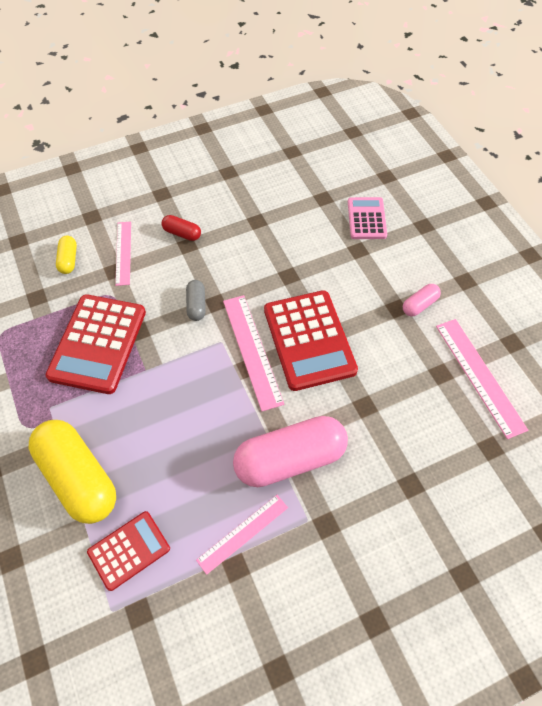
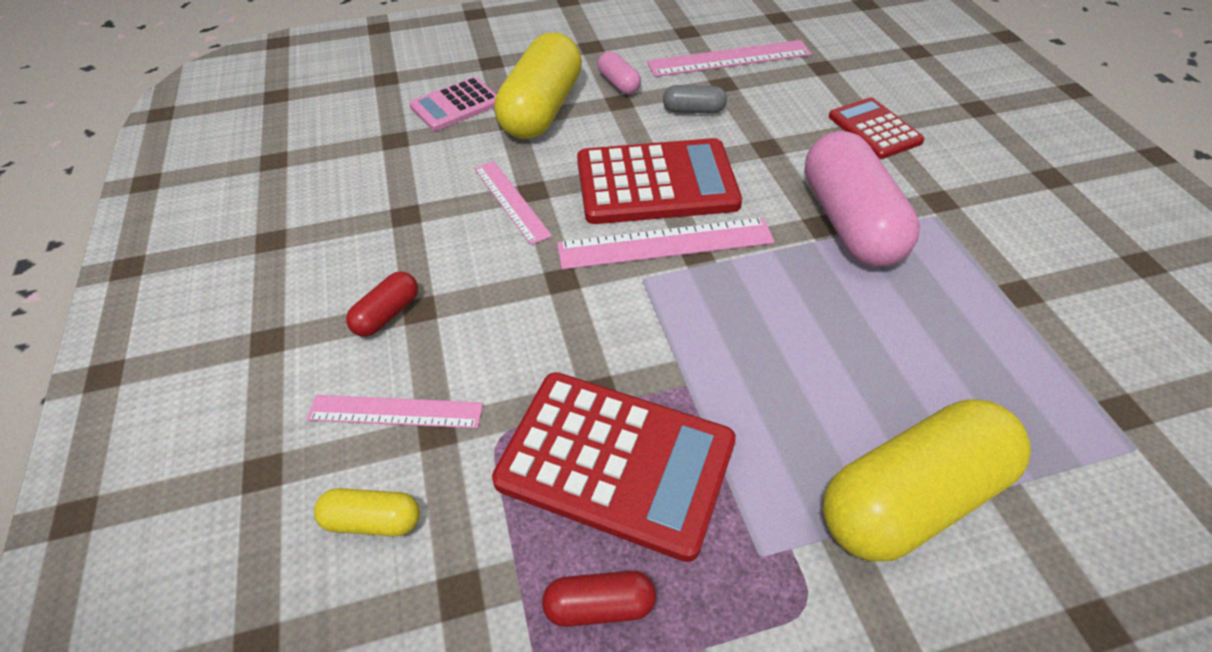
camera: 80 degrees left, 10 degrees down
red calculator [87,511,170,591] -> red calculator moved to [829,97,925,159]
grey capsule [186,280,206,321] -> grey capsule moved to [663,85,727,114]
pink ruler [196,495,288,575] -> pink ruler moved to [474,161,552,245]
pink calculator [348,197,387,239] -> pink calculator turned 45 degrees counterclockwise [410,77,497,131]
none -> yellow capsule [494,33,582,139]
none -> red capsule [542,571,656,627]

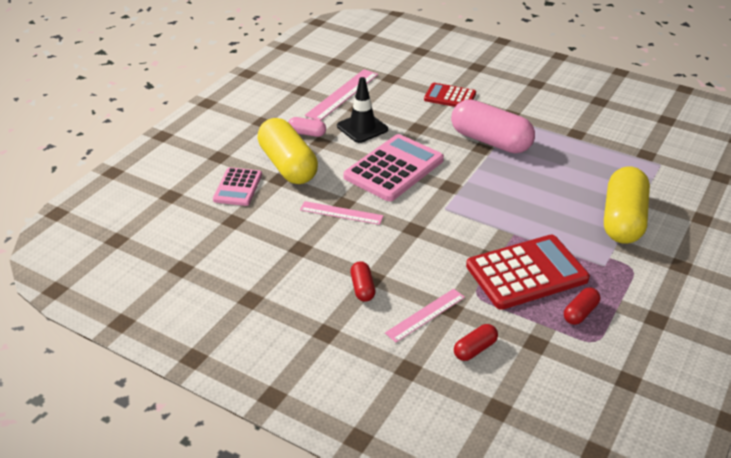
camera: 45 degrees left, 10 degrees down
yellow capsule [314,488,420,536] -> red capsule [454,324,498,361]
pink ruler [557,218,775,270] -> none
red calculator [577,138,742,224] -> pink calculator [344,134,444,201]
grey capsule [663,85,727,114] -> black traffic cone [337,77,388,143]

